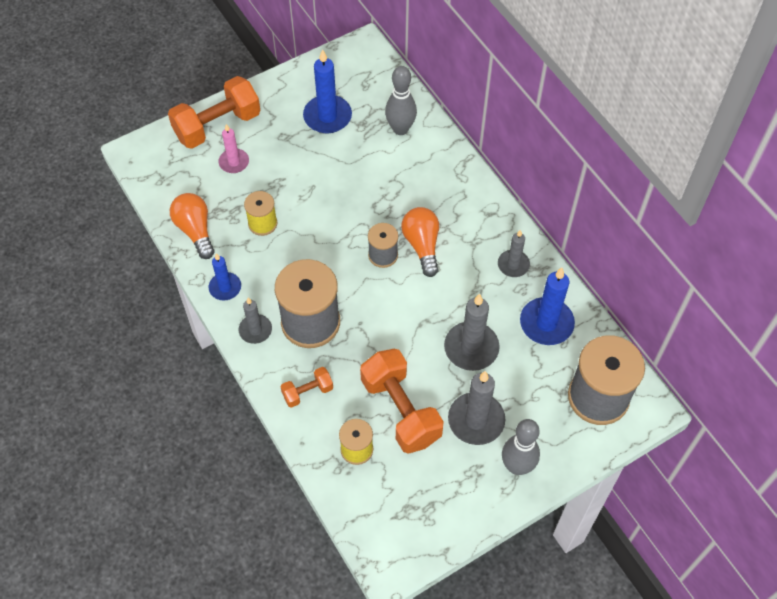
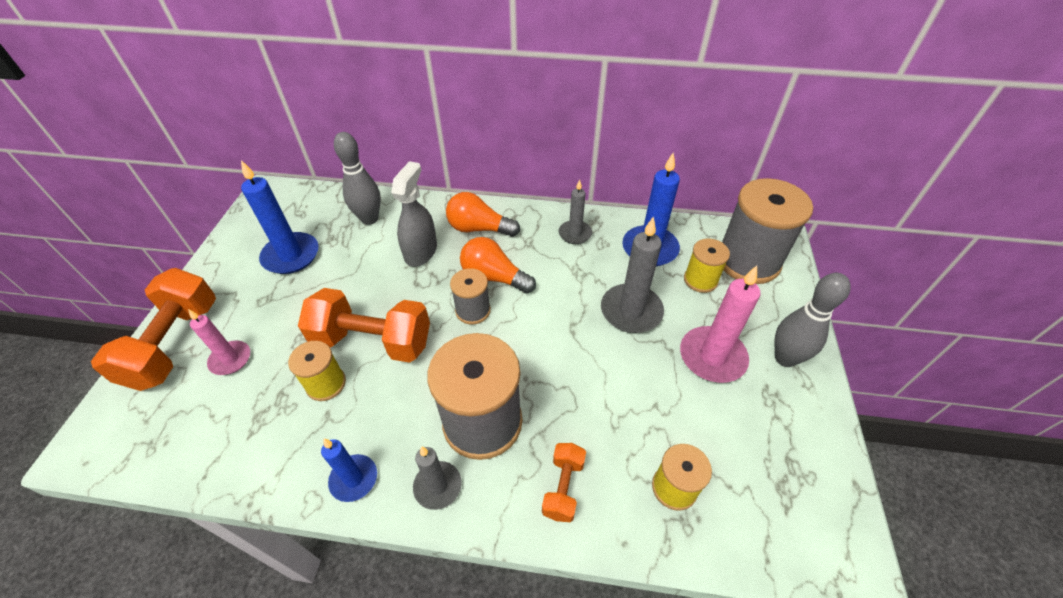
camera: 50 degrees left, 10 degrees down
orange light bulb [170,193,214,259] -> orange light bulb moved to [446,192,520,237]
orange dumbbell [360,349,444,454] -> orange dumbbell moved to [298,288,430,363]
grey candle [448,371,505,445] -> pink candle [680,266,761,383]
none -> grey spray bottle [391,161,437,267]
none -> yellow spool [684,238,730,293]

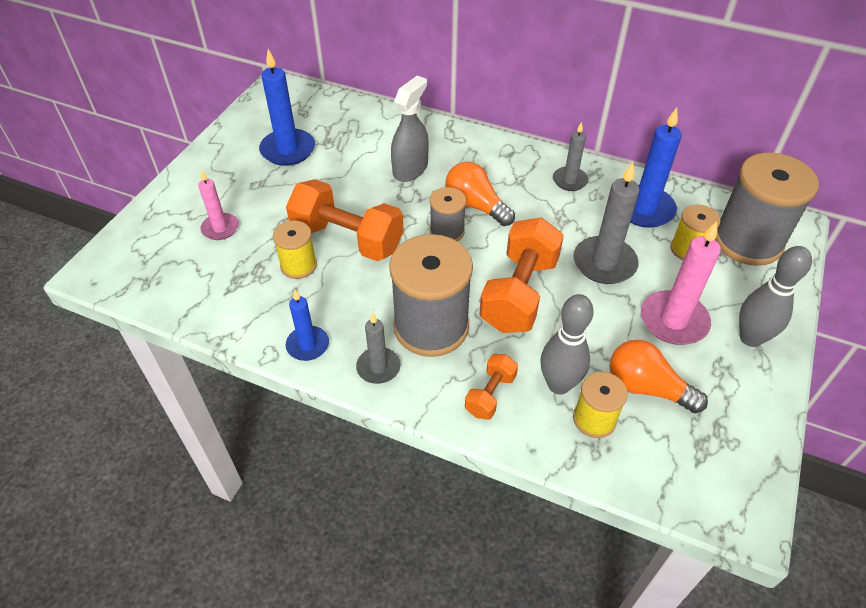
camera: 15 degrees right, 0 degrees up
orange dumbbell [91,268,216,391] -> orange dumbbell moved to [479,217,564,333]
grey bowling pin [334,132,381,225] -> grey bowling pin moved to [540,294,594,395]
orange light bulb [446,192,520,237] -> orange light bulb moved to [609,340,708,413]

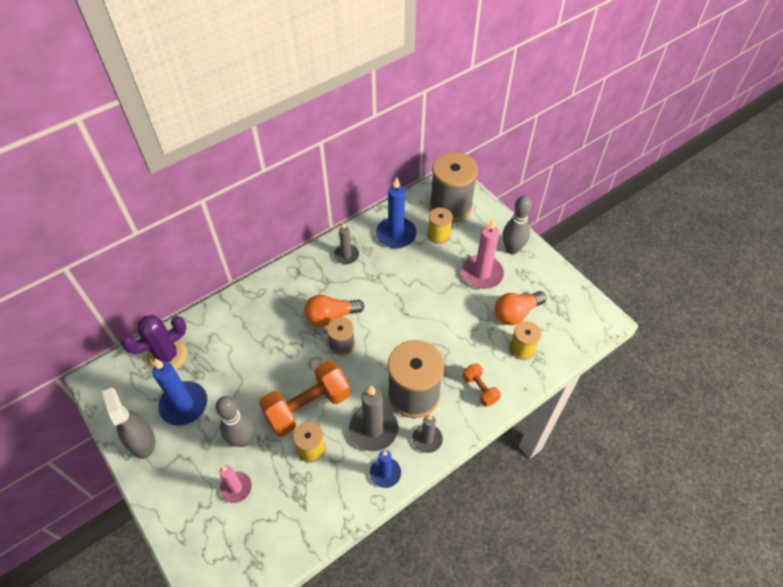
camera: 60 degrees left, 5 degrees up
grey spray bottle [391,76,429,182] -> grey spray bottle moved to [102,387,155,459]
orange dumbbell [479,217,564,333] -> none
grey bowling pin [540,294,594,395] -> grey bowling pin moved to [216,396,254,447]
grey candle [573,162,639,284] -> grey candle moved to [349,385,398,451]
none -> purple cactus [121,315,188,370]

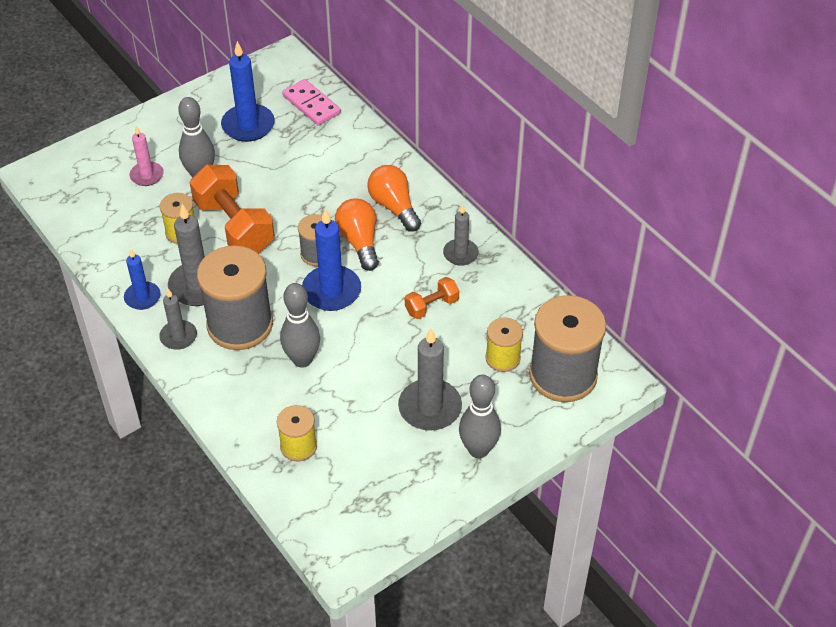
camera: 90 degrees right, 5 degrees down
grey spray bottle [102,387,155,459] -> none
purple cactus [121,315,188,370] -> pink domino [282,79,341,126]
blue candle [376,177,417,249] -> blue candle moved to [302,208,361,311]
pink candle [462,219,504,289] -> grey candle [398,328,462,431]
orange dumbbell [463,363,501,407] -> orange dumbbell moved to [405,277,459,319]
orange light bulb [495,291,547,325] -> orange light bulb moved to [367,165,421,232]
none -> grey bowling pin [280,283,320,368]

